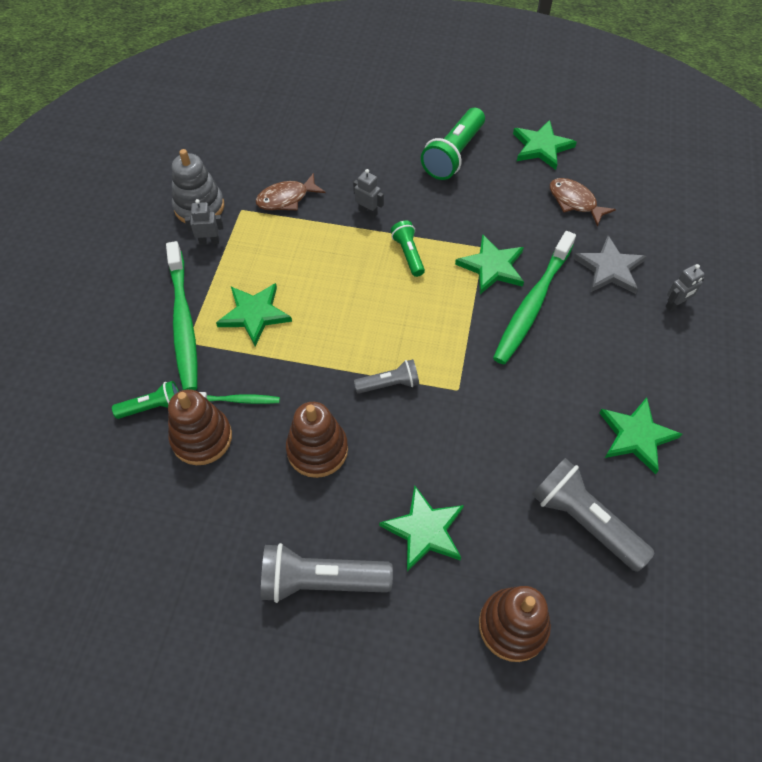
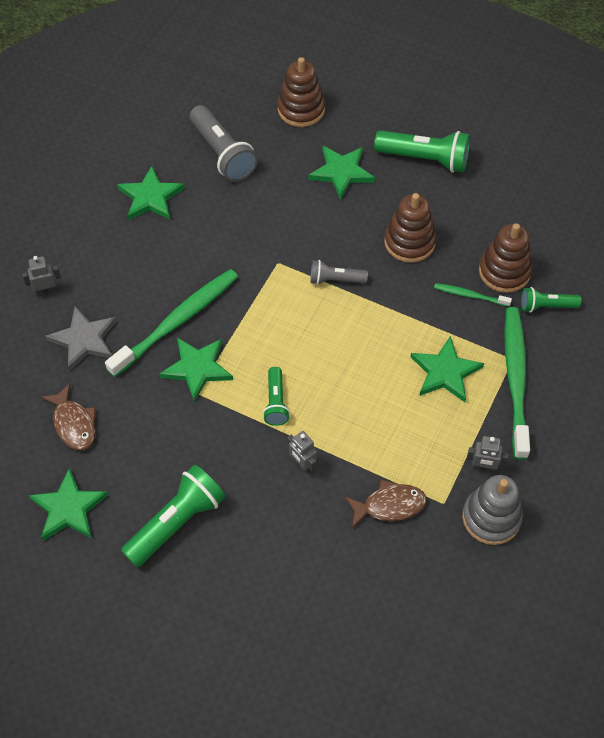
camera: 165 degrees left, 0 degrees up
grey flashlight [261,543,393,603] -> green flashlight [374,131,470,173]

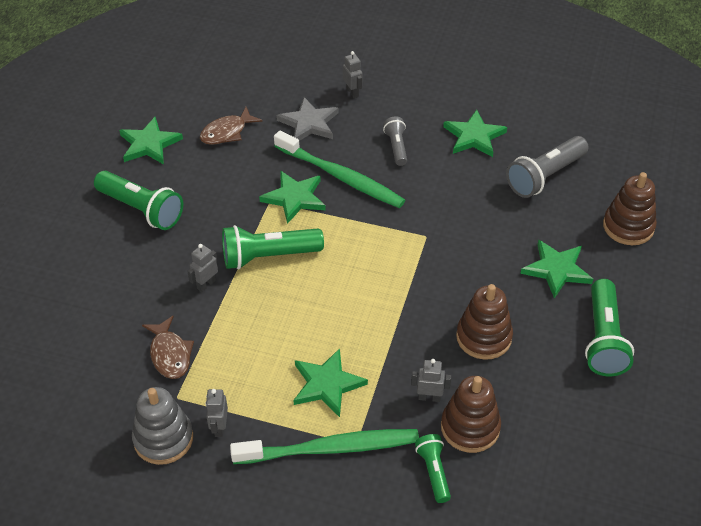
camera: 80 degrees right, 10 degrees down
green flashlight [263,367,290,426] -> green flashlight [222,225,324,269], size x1.75
grey flashlight [310,260,368,285] -> grey flashlight moved to [383,116,407,166]
green toothbrush [434,283,512,307] -> grey robot [411,359,451,402]

